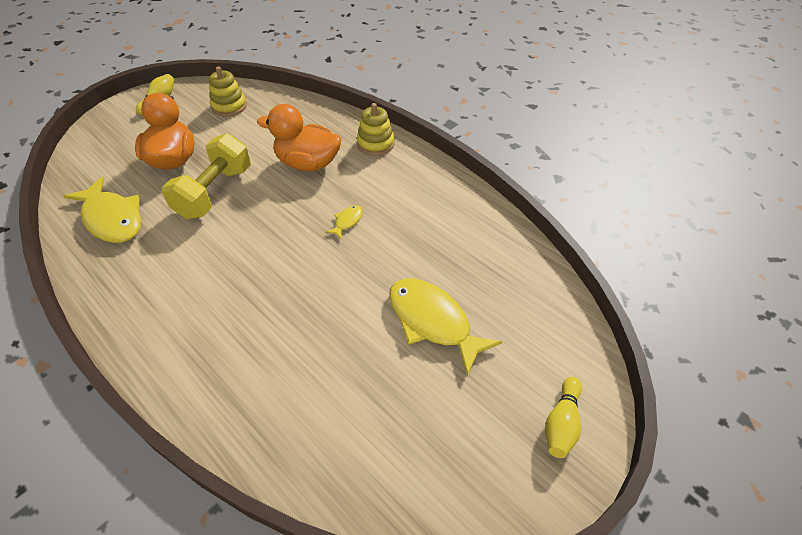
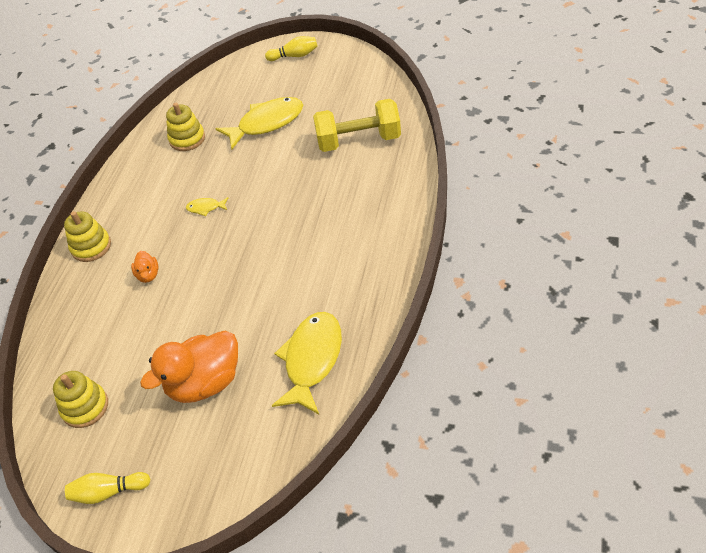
camera: 115 degrees left, 0 degrees up
yellow dumbbell [162,133,251,219] -> yellow dumbbell moved to [313,99,401,152]
orange duck [257,104,341,171] -> orange duck [131,251,159,283], size x0.46
yellow fish [389,278,502,376] -> yellow fish turned 135 degrees counterclockwise [215,97,303,150]
none -> yellow stacking toy [166,103,205,151]

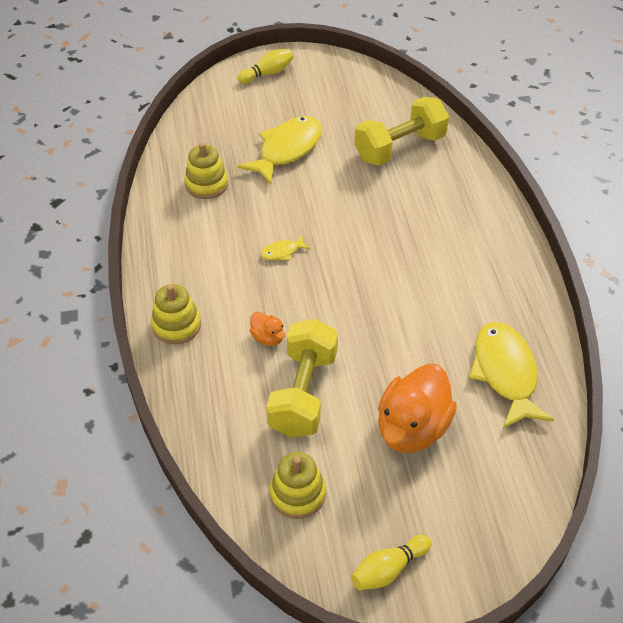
camera: 30 degrees left, 0 degrees up
none -> yellow dumbbell [266,319,338,437]

